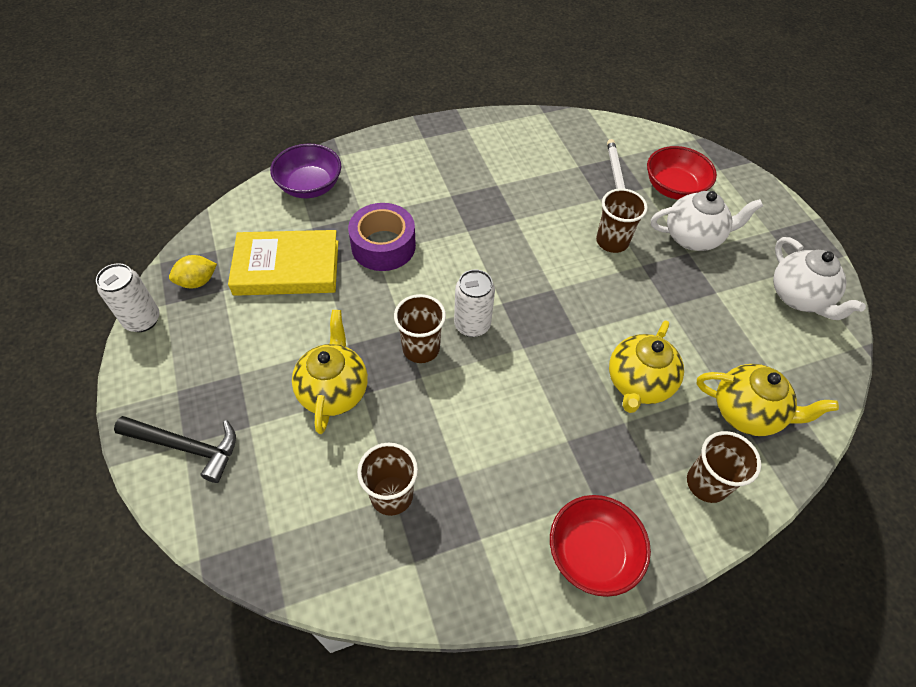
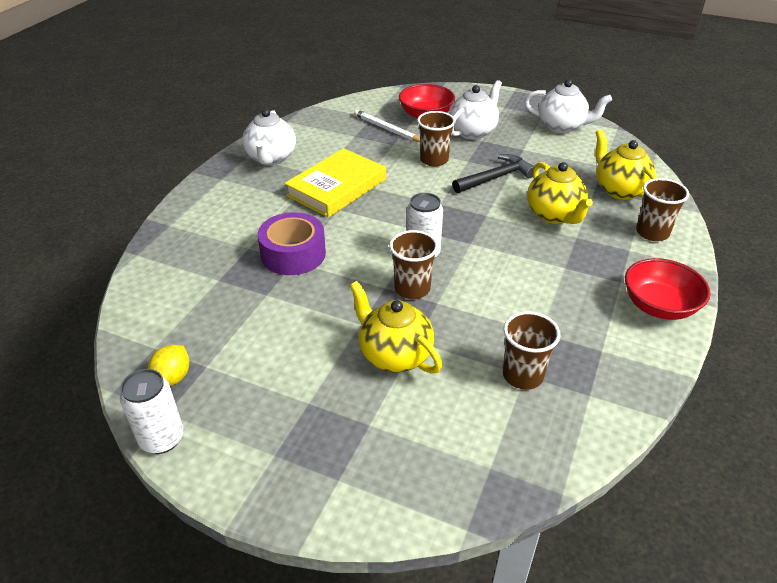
camera: 45 degrees left, 15 degrees down
black hammer [114,416,236,483] -> black hammer moved to [452,154,534,193]
yellow book [228,230,338,296] -> yellow book moved to [284,148,386,217]
purple bowl [270,144,341,198] -> none
yellow teapot [697,364,839,436] -> yellow teapot turned 90 degrees counterclockwise [595,129,657,200]
none -> white teapot [242,109,296,165]

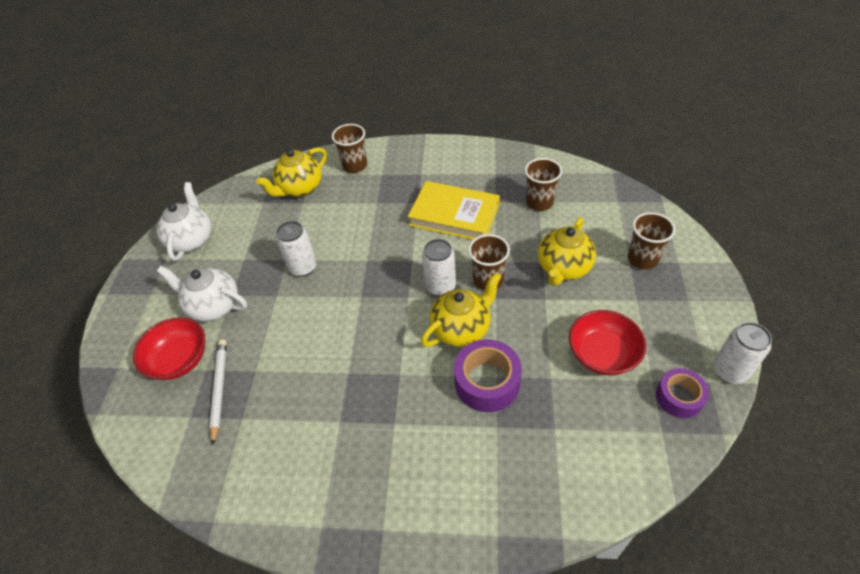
camera: 105 degrees left, 10 degrees up
yellow lemon [148,345,189,386] -> purple tape [656,368,709,418]
white teapot [242,109,296,165] -> none
yellow book [284,148,386,217] -> yellow book moved to [408,181,500,240]
white pencil [354,109,420,142] -> white pencil turned 150 degrees clockwise [210,339,227,445]
brown cup [417,111,455,167] -> brown cup moved to [628,212,675,269]
black hammer [452,154,534,193] -> white can [276,221,317,277]
yellow teapot [527,162,593,224] -> yellow teapot moved to [421,273,501,347]
red bowl [625,258,710,320] -> red bowl moved to [569,310,646,376]

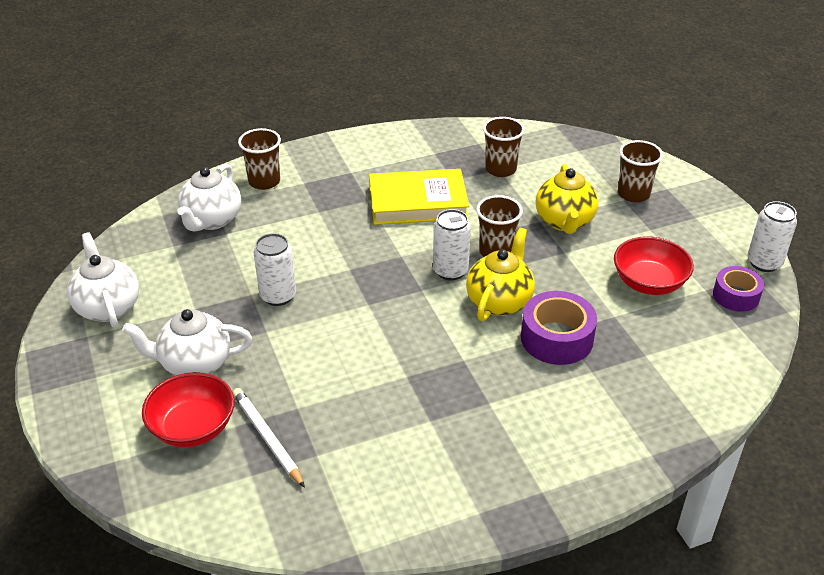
camera: 30 degrees left, 10 degrees down
yellow teapot [256,147,327,197] -> white teapot [177,164,241,231]

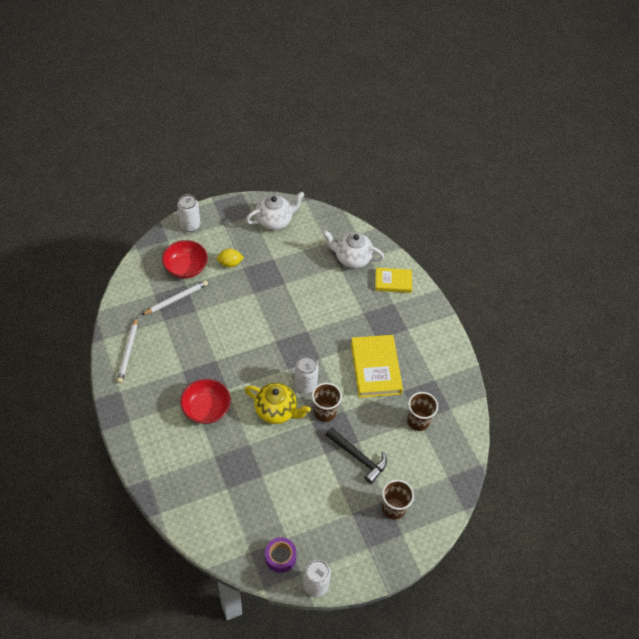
camera: 85 degrees right, 15 degrees up
white teapot [122,309,252,376] -> yellow lemon [217,249,244,268]
brown cup [238,128,281,190] -> yellow book [375,268,412,293]
white can [253,233,296,306] -> white can moved to [177,194,200,232]
purple tape [521,291,597,365] -> none
yellow teapot [536,164,598,234] -> black hammer [326,427,387,484]
red bowl [614,236,694,295] -> red bowl moved to [180,379,231,424]
none -> white pencil [117,317,137,383]

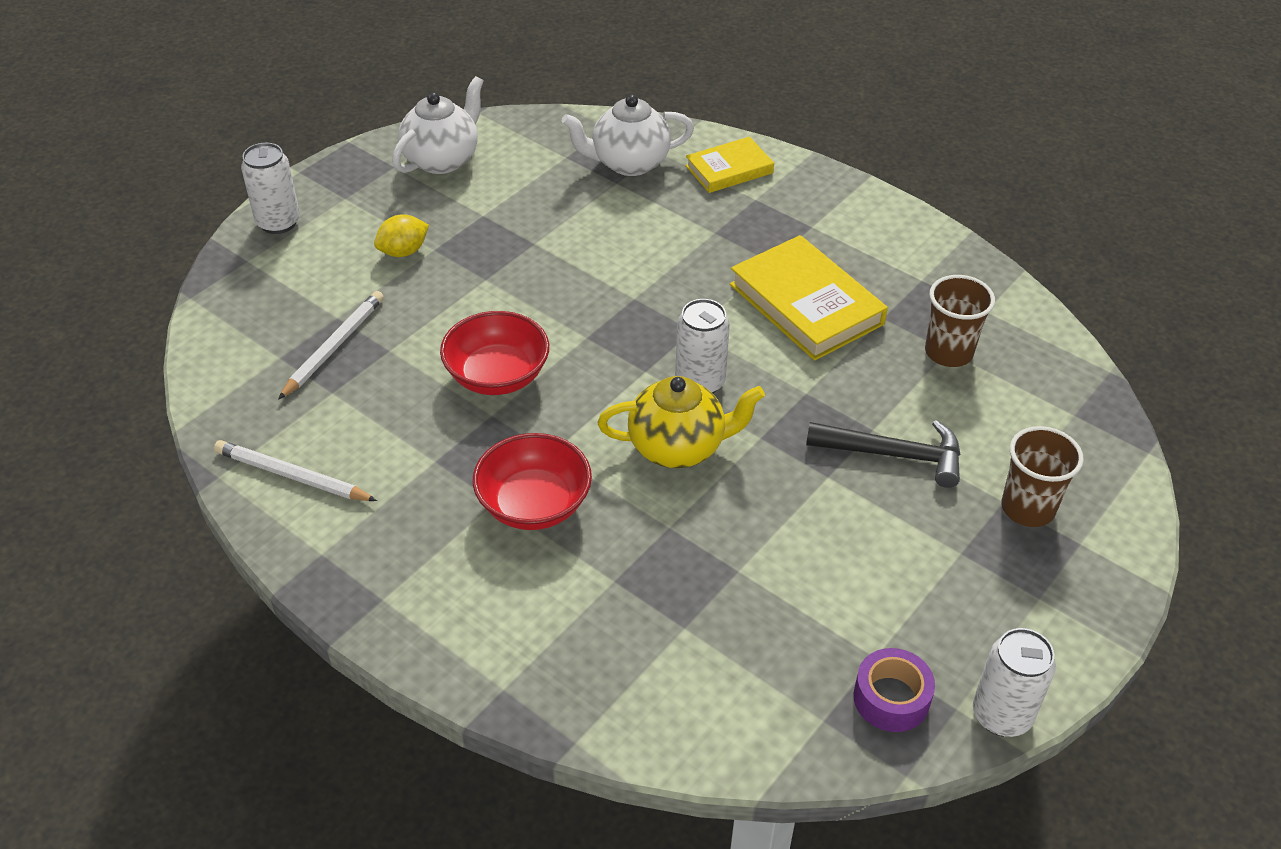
camera: 25 degrees left, 10 degrees down
white pencil [117,317,137,383] -> white pencil turned 135 degrees clockwise [214,440,377,501]
red bowl [162,240,208,279] -> red bowl moved to [440,311,549,395]
brown cup [312,383,342,422] -> none

